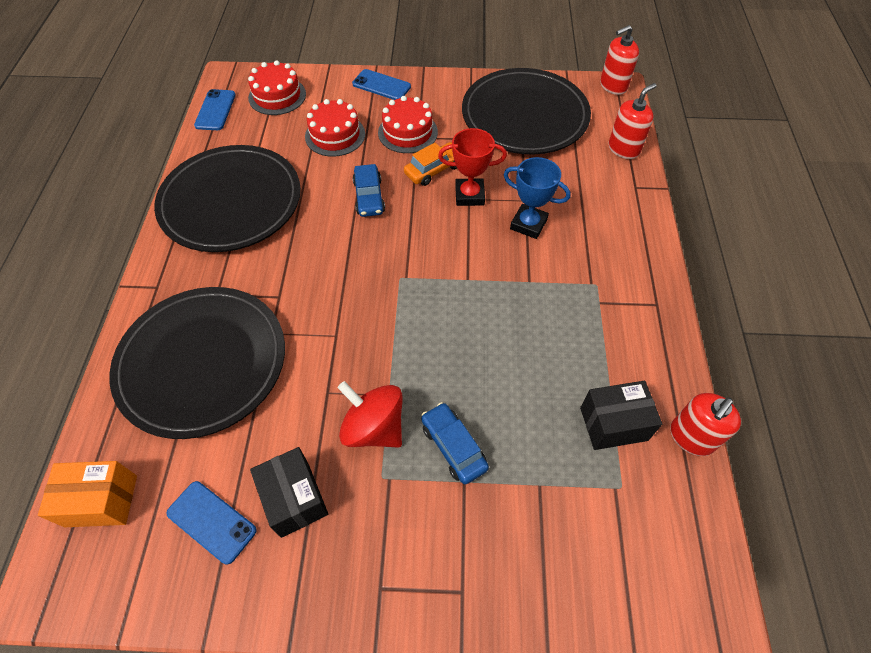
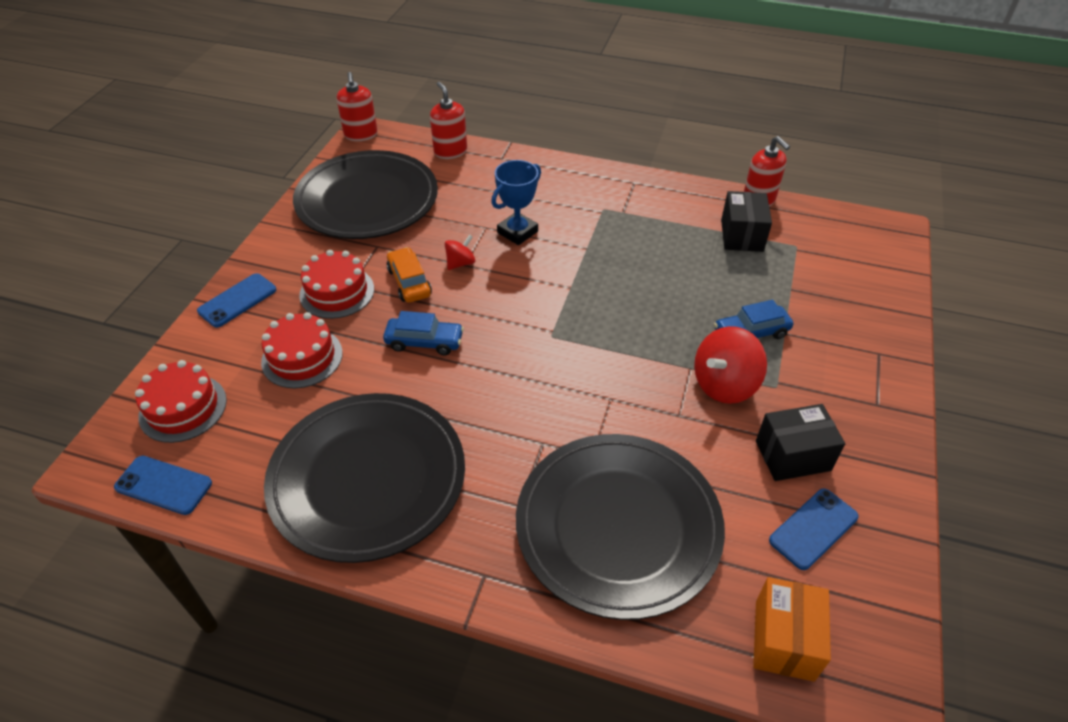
camera: 75 degrees left, 10 degrees down
red trophy [438,128,507,206] -> red spinning top [445,234,476,270]

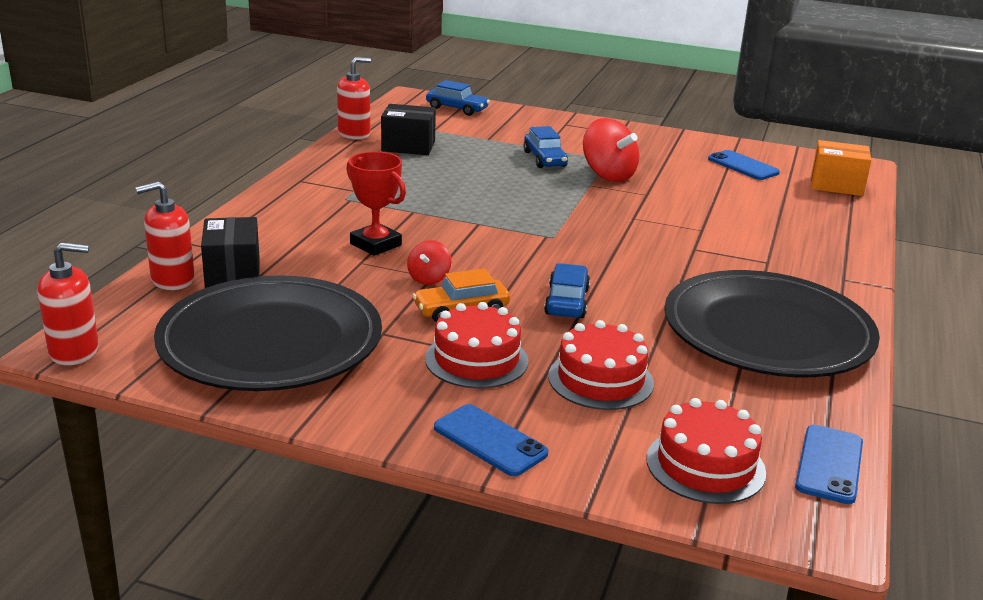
camera: 90 degrees left, 20 degrees down
red spinning top [445,234,476,270] -> red spinning top turned 120 degrees counterclockwise [407,240,451,285]
blue trophy [491,160,541,245] -> red trophy [346,152,406,256]
black plate [516,434,725,620] -> none
black box [756,404,845,481] -> black box moved to [201,217,260,288]
none -> blue car [426,80,490,116]

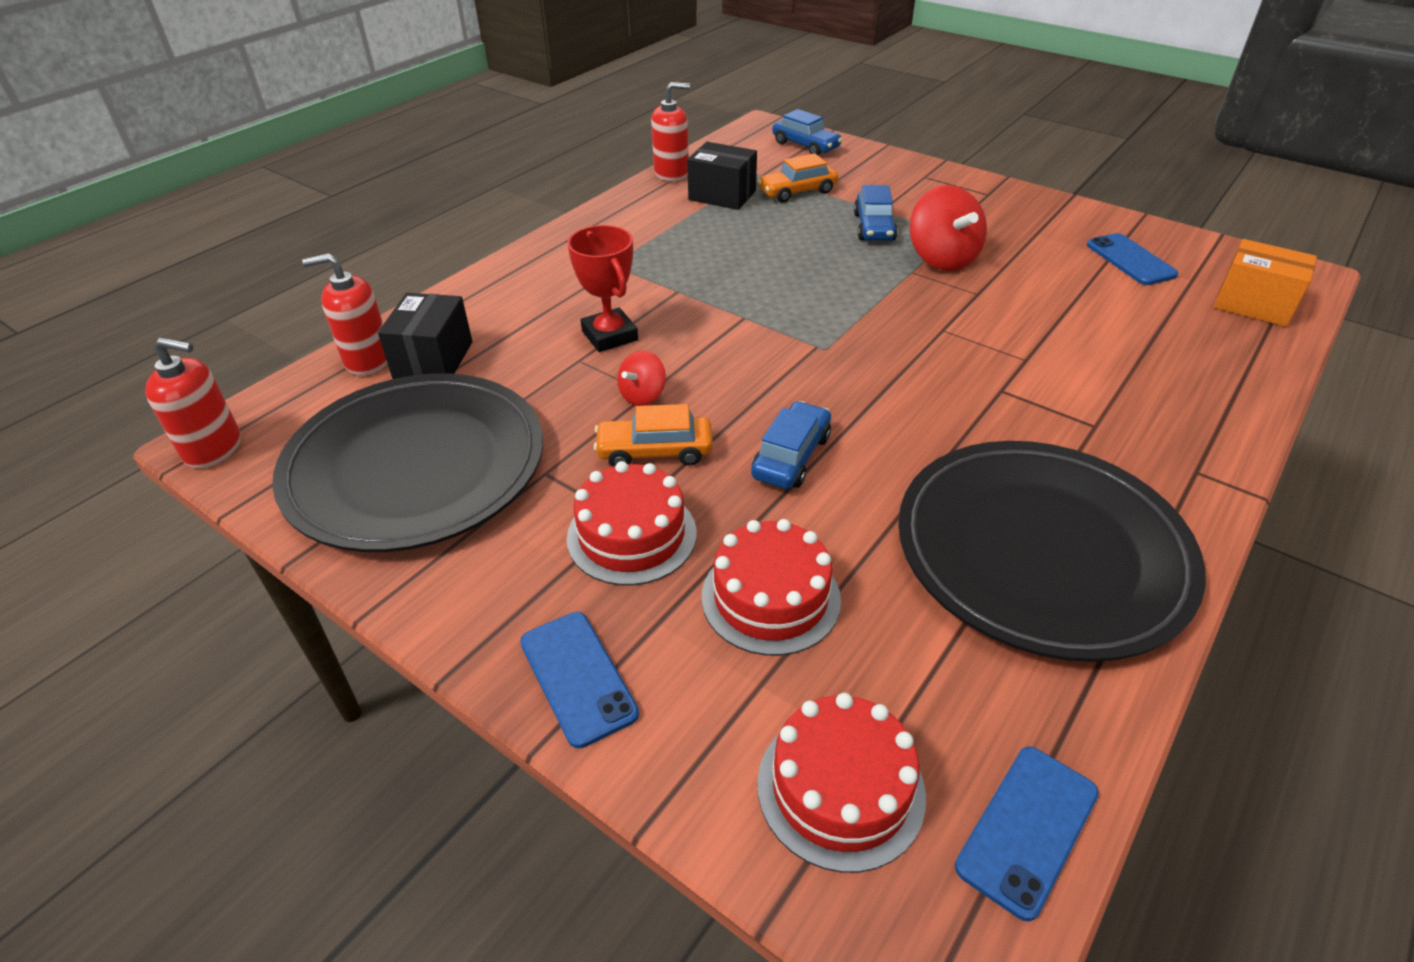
camera: 20 degrees right, 15 degrees up
none -> orange car [758,153,838,203]

